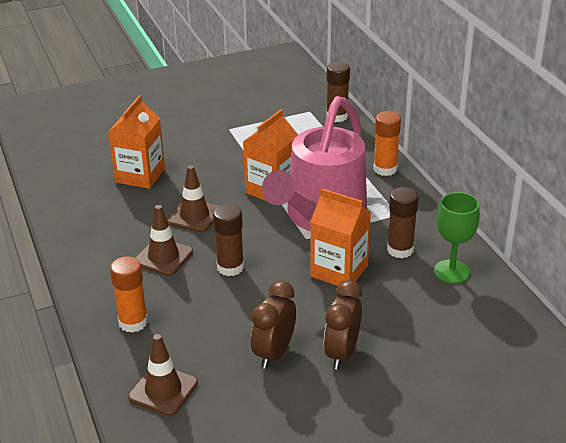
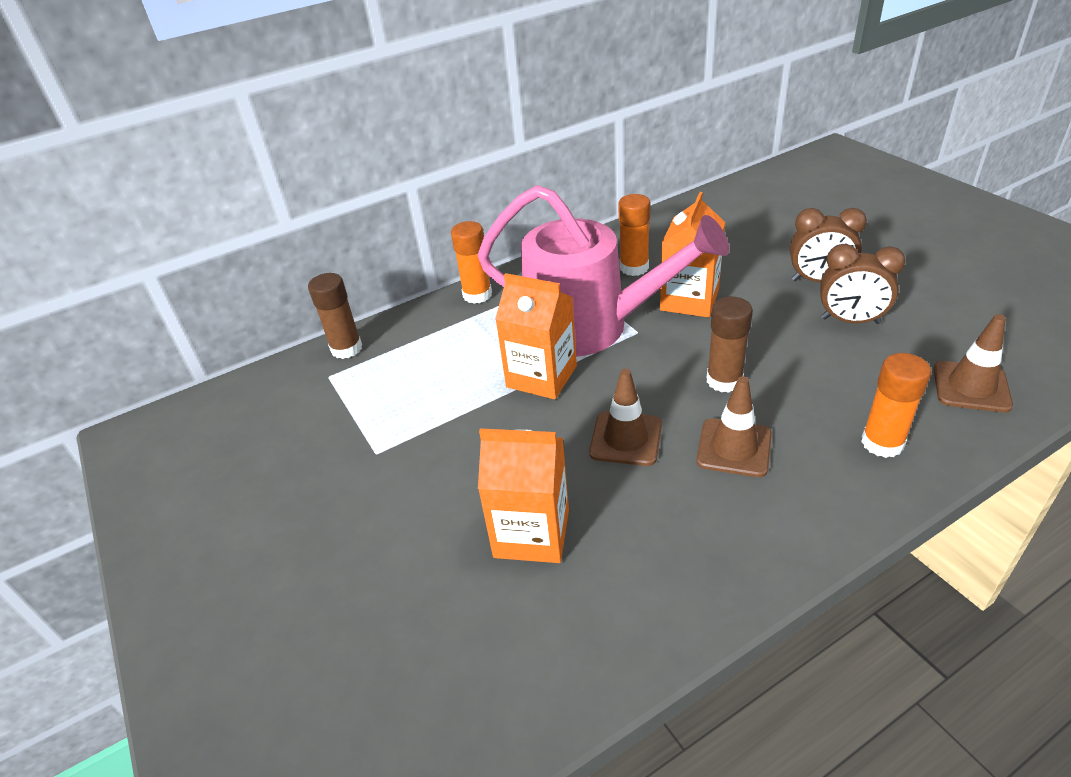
camera: 95 degrees left, 5 degrees up
brown glue stick [387,187,419,258] -> orange glue stick [619,194,650,276]
green goblet [434,192,480,283] -> none

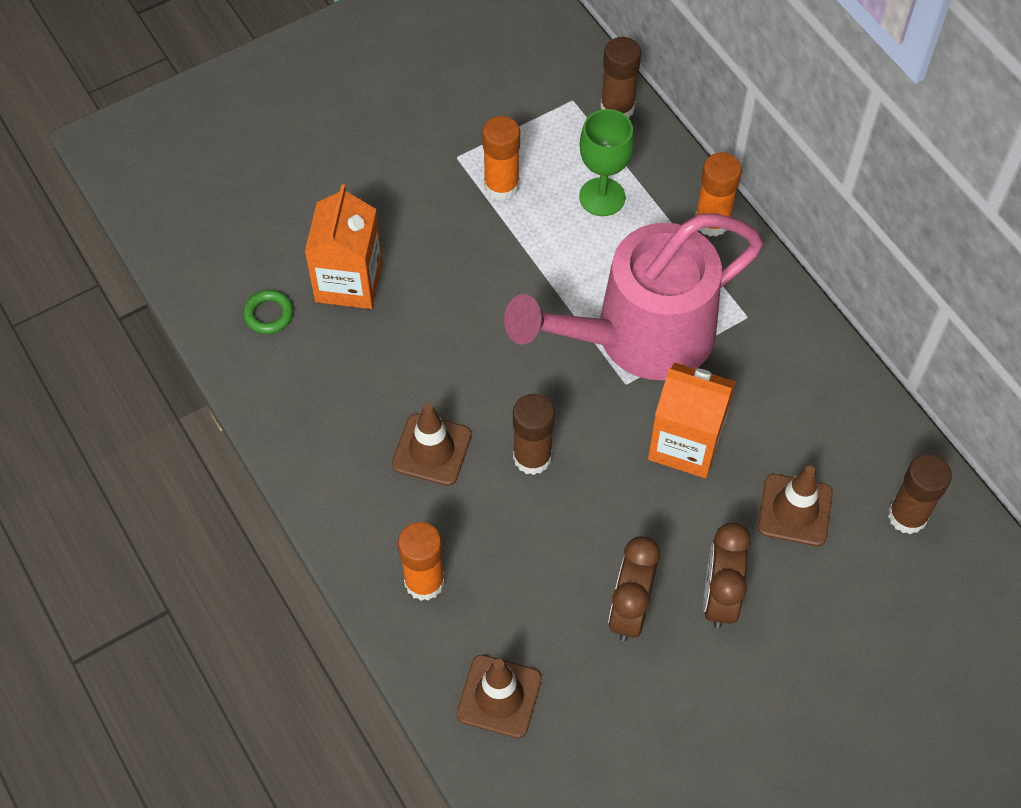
camera: 85 degrees right, 20 degrees up
pink watering can [478,185,729,357] -> pink watering can turned 45 degrees clockwise [504,213,763,380]
orange carton [495,273,577,399] -> none
brown traffic cone [589,369,662,466] -> brown traffic cone moved to [758,466,833,546]
orange glue stick [619,194,650,276] -> orange glue stick moved to [482,116,520,200]
none -> green ring [243,290,293,334]
none -> green goblet [579,109,634,216]
none -> brown glue stick [888,454,952,534]

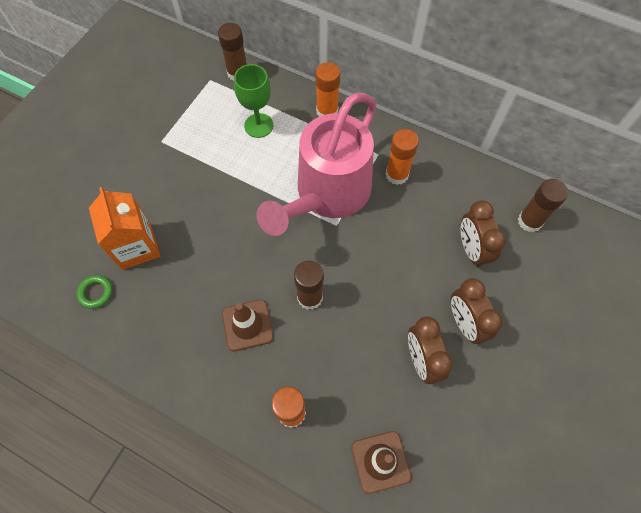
camera: 30 degrees left, 5 degrees up
orange glue stick [482,116,520,200] -> orange glue stick moved to [386,129,419,185]
orange carton [648,362,736,478] -> none
brown traffic cone [758,466,833,546] -> brown clock [461,200,506,268]

